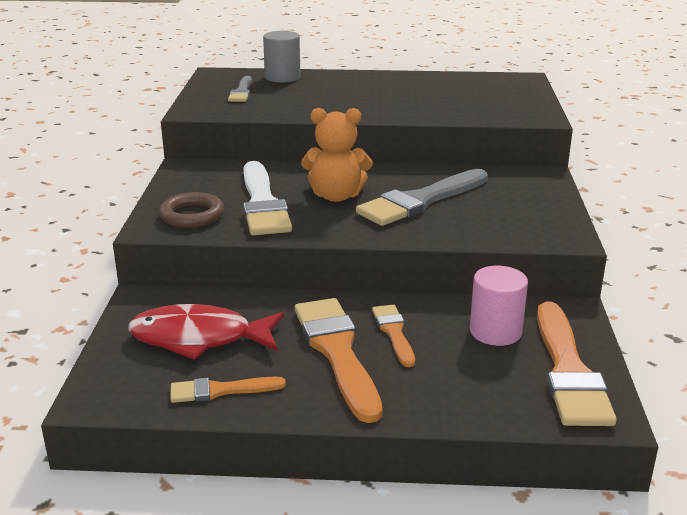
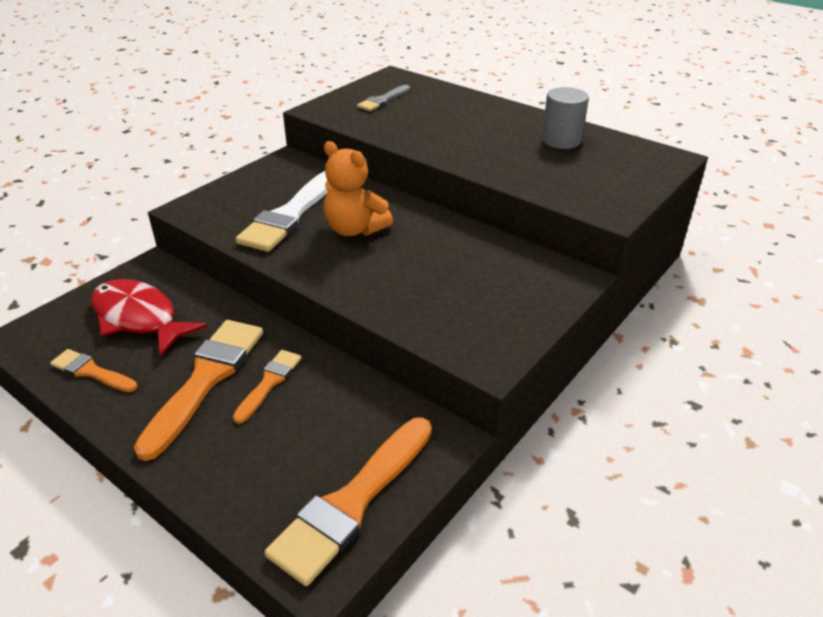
camera: 35 degrees right, 10 degrees up
brown ring [159,192,224,228] -> none
grey cylinder [263,31,301,83] -> grey cylinder moved to [542,87,589,149]
grey brush [356,169,488,226] -> none
pink cylinder [470,266,528,346] -> none

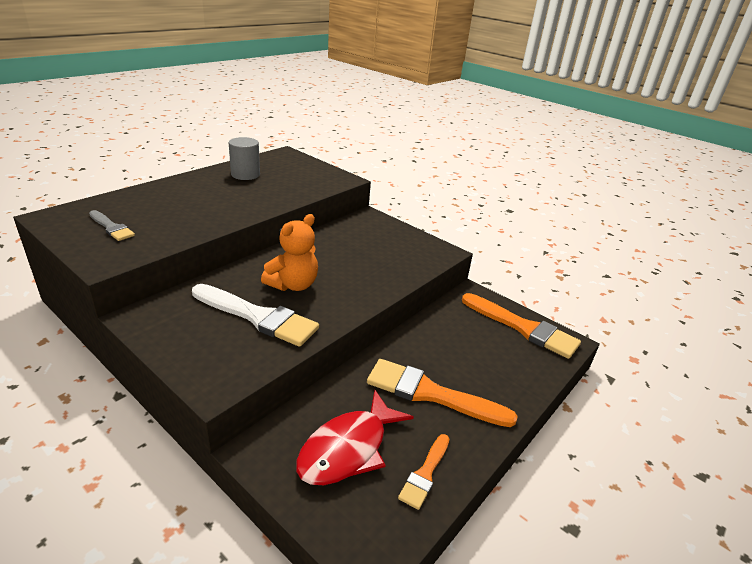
camera: 90 degrees left, 5 degrees down
orange brush [233,350,301,424] -> none

